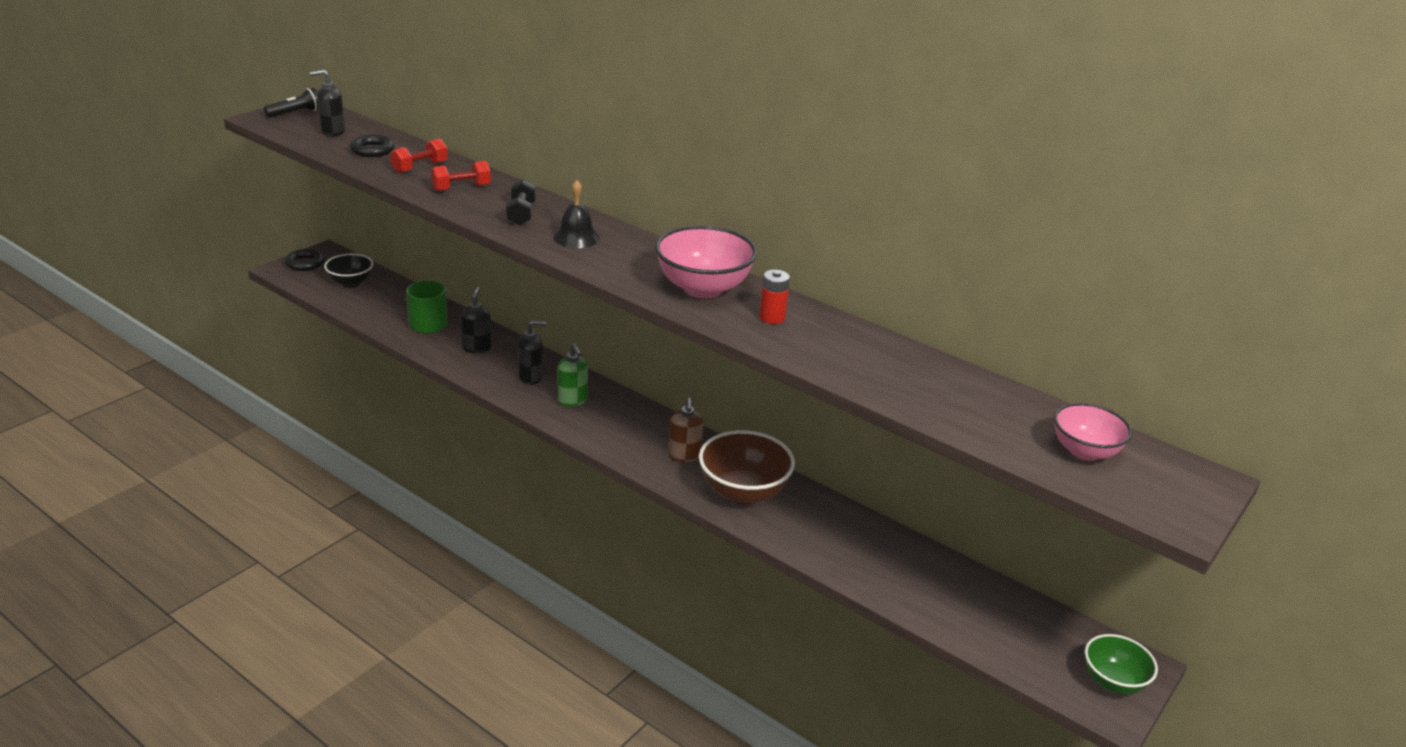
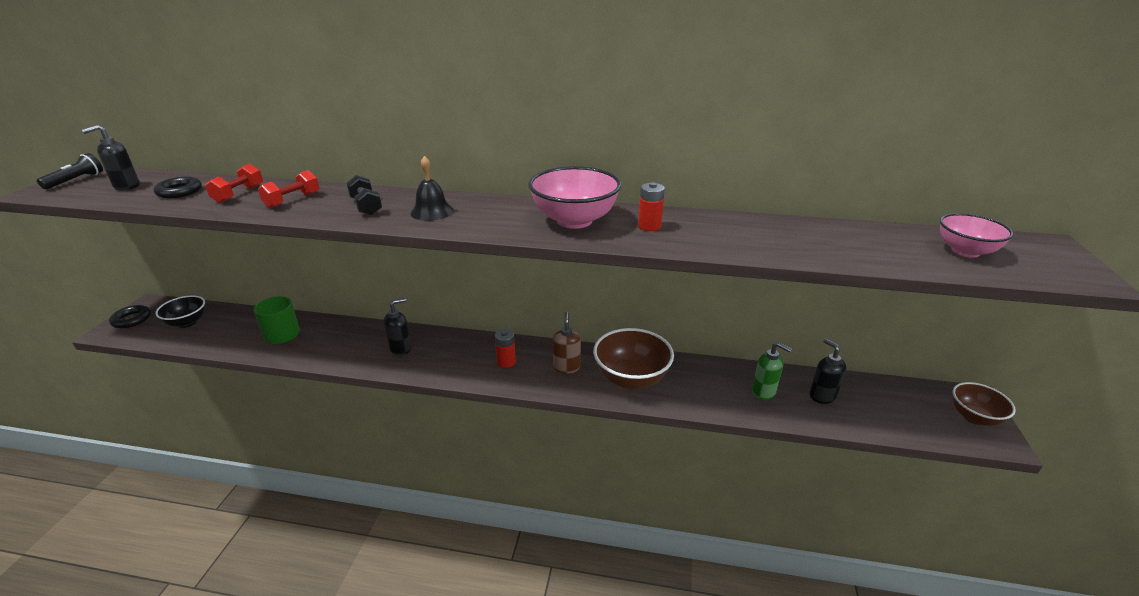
camera: 25 degrees left, 0 degrees up
black soap dispenser [461,287,492,354] -> black soap dispenser moved to [809,339,846,404]
green soap dispenser [557,344,588,406] -> green soap dispenser moved to [752,342,792,400]
brown soap dispenser [668,398,704,462] -> brown soap dispenser turned 150 degrees counterclockwise [553,312,581,374]
green bowl [1085,634,1158,694] -> brown bowl [953,382,1016,426]
none -> red battery [495,329,516,368]

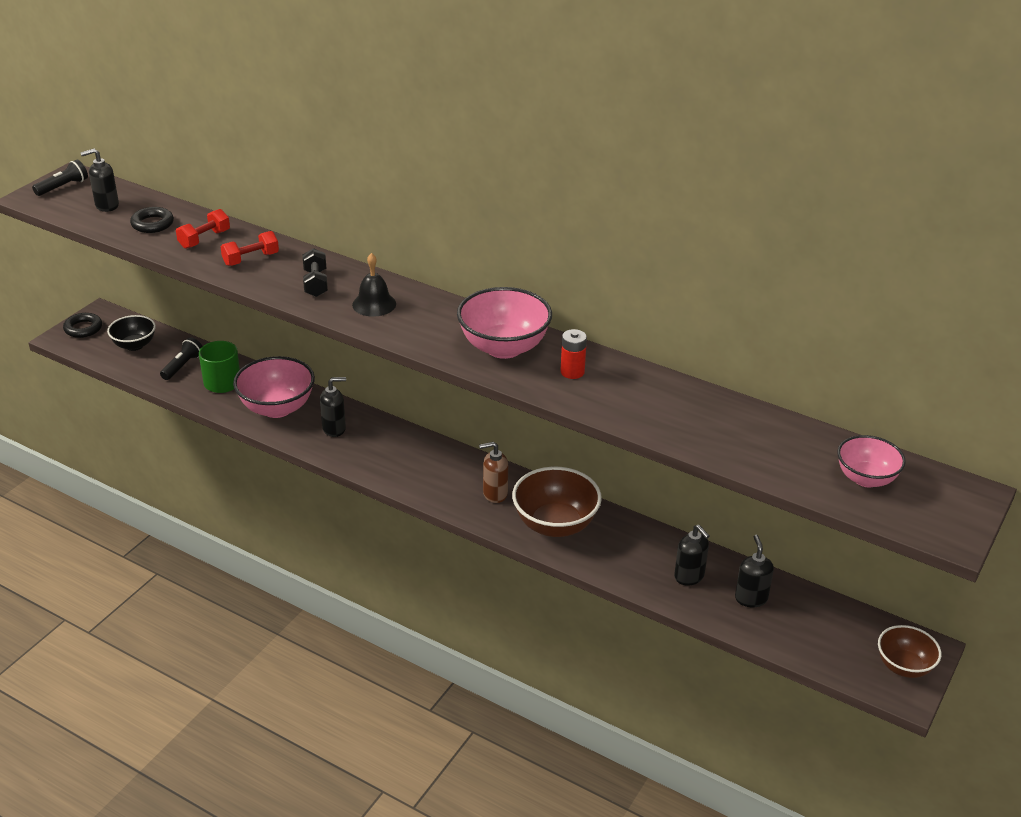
camera: 20 degrees right, 5 degrees up
red battery [495,329,516,368] -> none
brown soap dispenser [553,312,581,374] -> brown soap dispenser turned 120 degrees counterclockwise [479,442,508,503]
green soap dispenser [752,342,792,400] -> black soap dispenser [674,525,710,586]
none -> black flashlight [160,337,202,380]
none -> pink bowl [233,356,315,418]

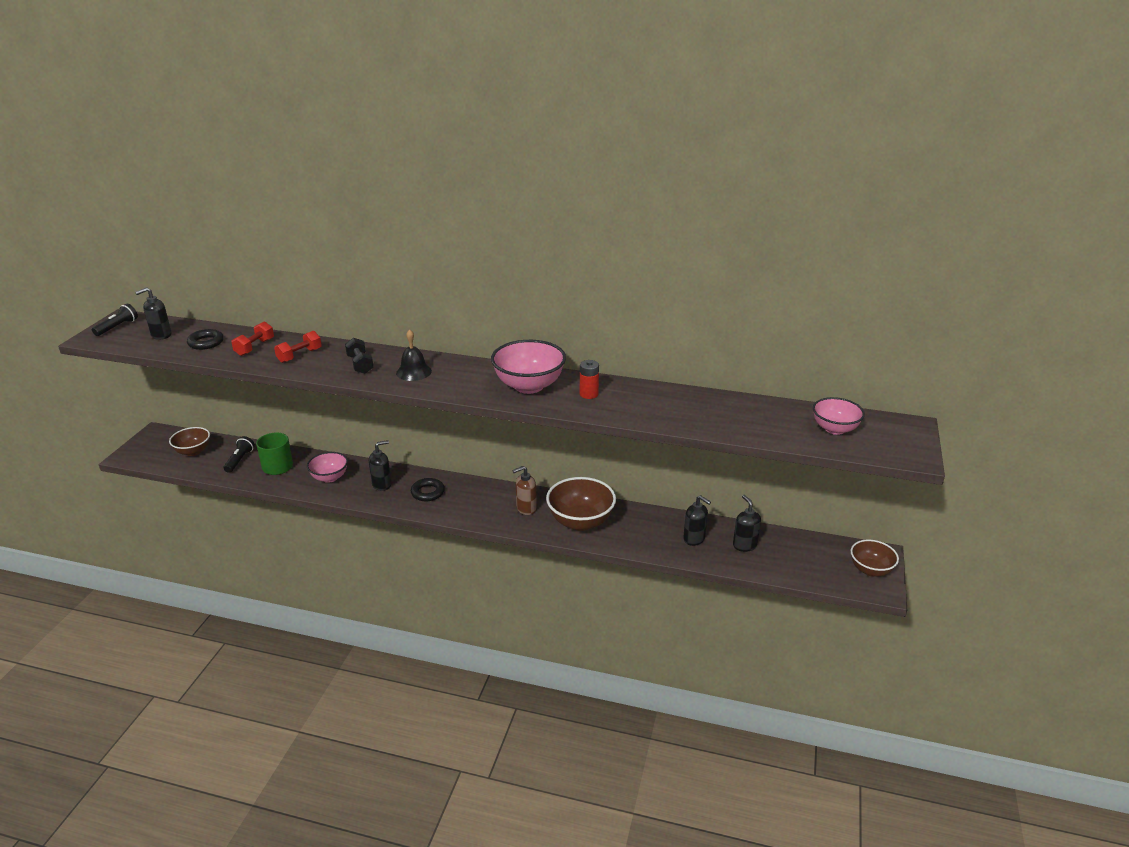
camera: 15 degrees left, 5 degrees down
black ring [63,313,102,338] -> black ring moved to [411,478,445,501]
black bowl [107,315,156,351] -> brown bowl [169,427,210,456]
pink bowl [233,356,315,418] -> pink bowl [307,452,348,483], size x0.62

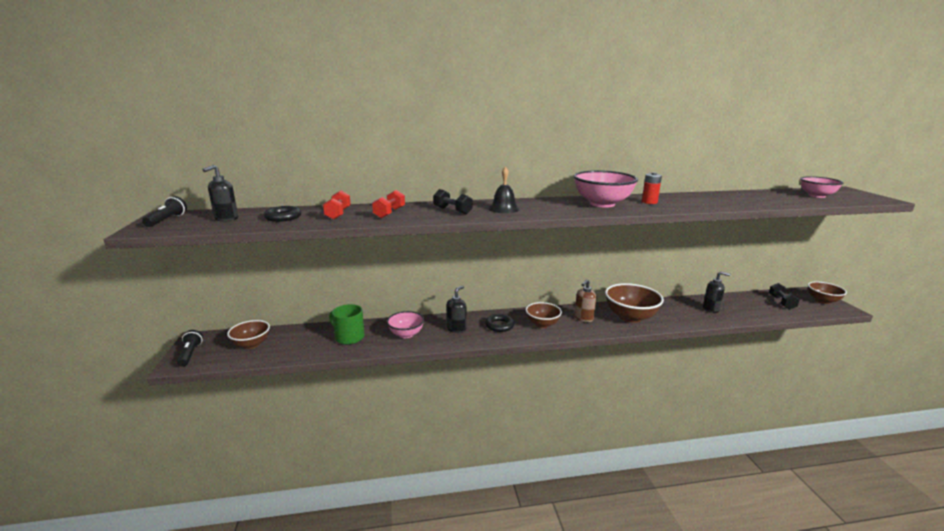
camera: 25 degrees left, 10 degrees down
black flashlight [224,436,255,473] -> black flashlight moved to [177,330,203,367]
black soap dispenser [733,495,761,552] -> none
none -> brown bowl [526,302,562,328]
none -> black dumbbell [769,283,800,310]

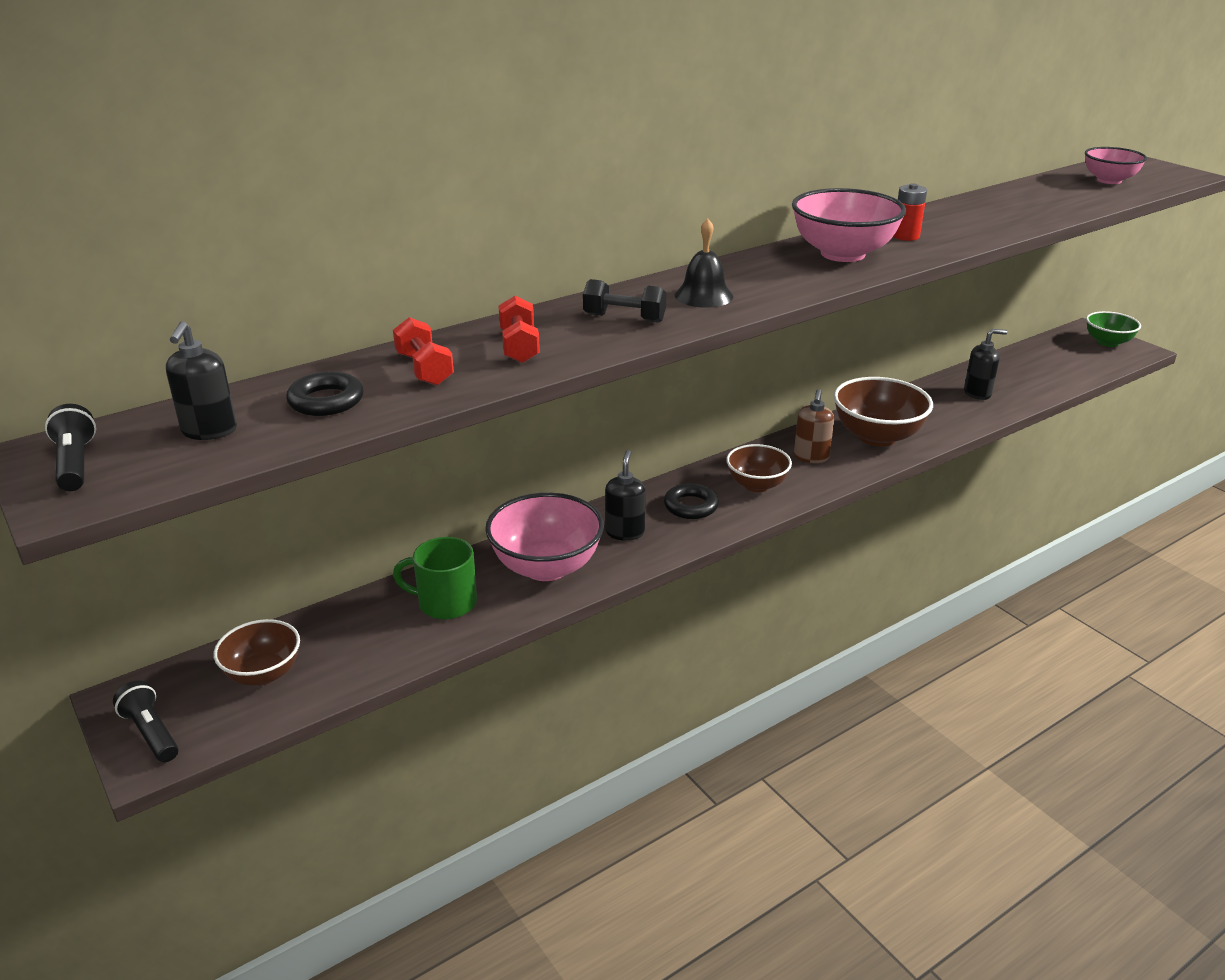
camera: 25 degrees left, 10 degrees up
pink bowl [387,311,424,338] -> pink bowl [485,493,604,581], size x1.60
black dumbbell [769,283,800,310] -> none
brown bowl [808,281,847,304] -> green bowl [1086,311,1141,347]

